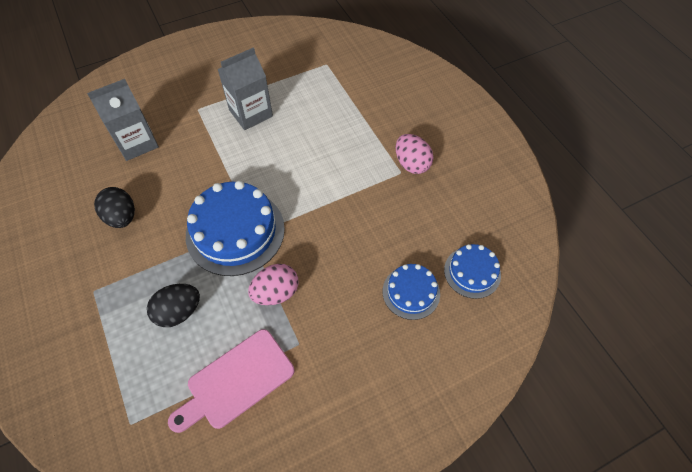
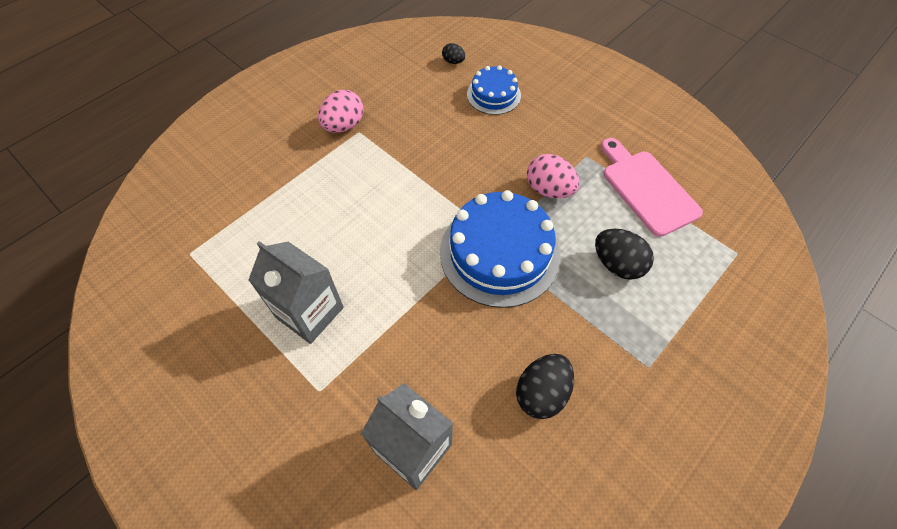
camera: 110 degrees left, 0 degrees up
pink cutting board [168,329,294,433] -> pink cutting board turned 150 degrees counterclockwise [601,138,703,237]
blue cake [444,244,501,299] -> black egg [442,43,465,64]

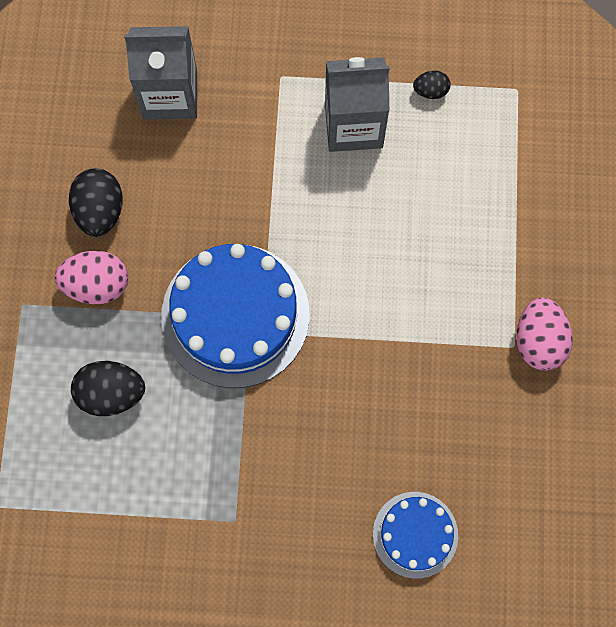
camera: 140 degrees right, 15 degrees up
black egg [442,43,465,64] -> black egg moved to [413,71,451,99]
pink egg [527,154,580,198] -> pink egg moved to [54,251,128,304]
pink cutting board [601,138,703,237] -> none

